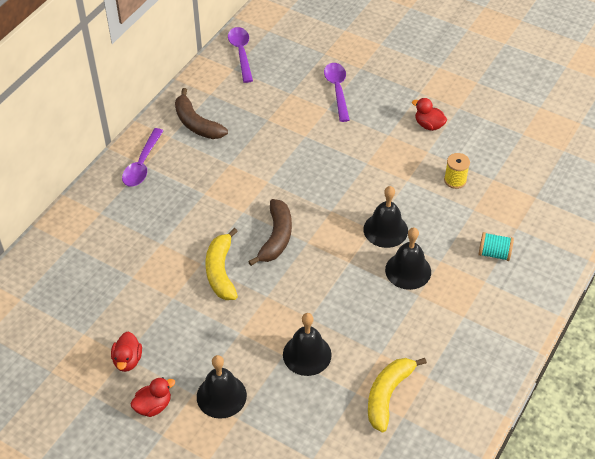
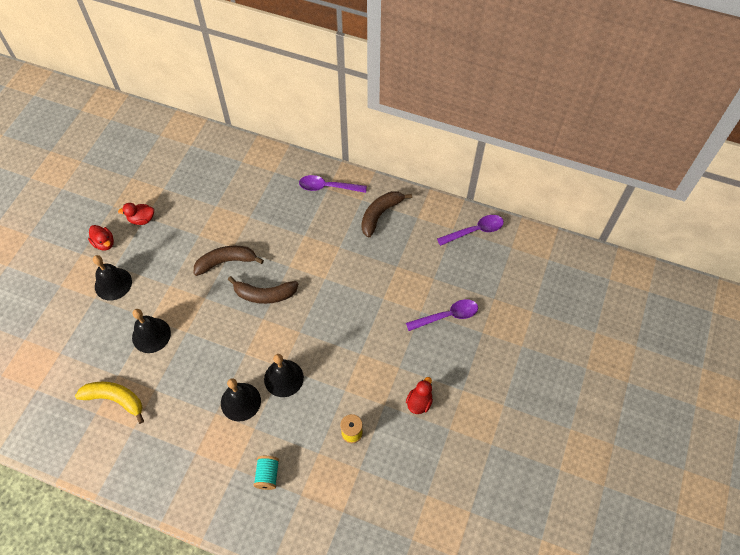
camera: 80 degrees right, 10 degrees up
yellow banana [206,228,238,300] -> brown banana [194,246,264,276]

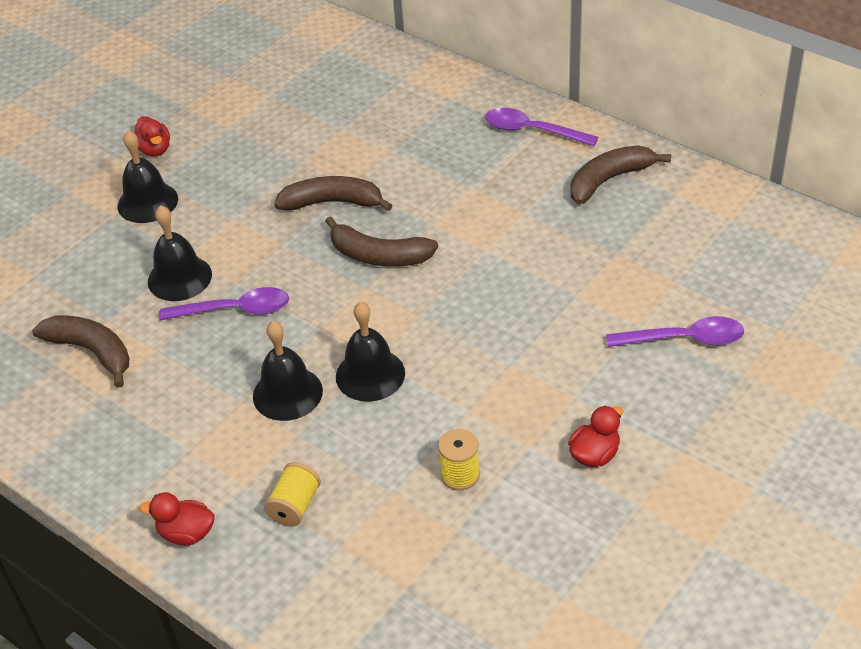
camera: 20 degrees right, 15 degrees down
yellow banana [75,382,144,424] -> brown banana [32,315,130,388]
red duck [118,203,154,225] -> red duck moved to [140,492,215,546]
turquoise spool [253,456,279,490] -> yellow spool [264,462,321,527]
purple spoon [437,215,504,246] -> purple spoon moved to [159,287,289,321]

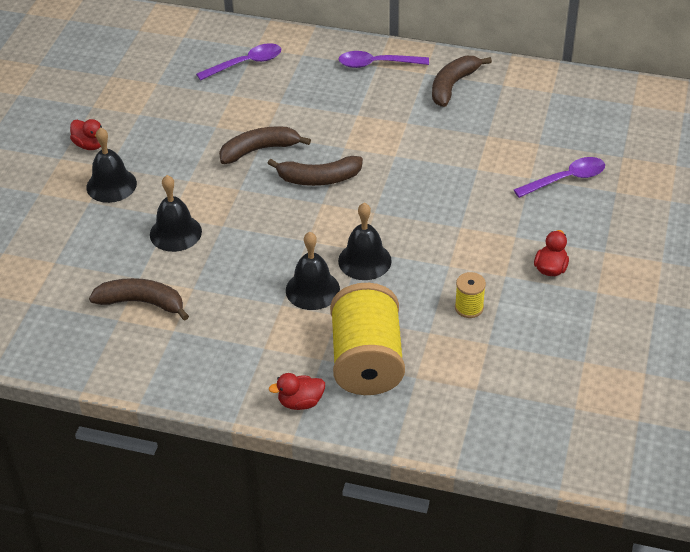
camera: 25 degrees left, 0 degrees up
purple spoon [159,287,289,321] -> purple spoon moved to [196,43,281,81]
yellow spool [264,462,321,527] -> yellow spool [330,283,405,395], size x2.31

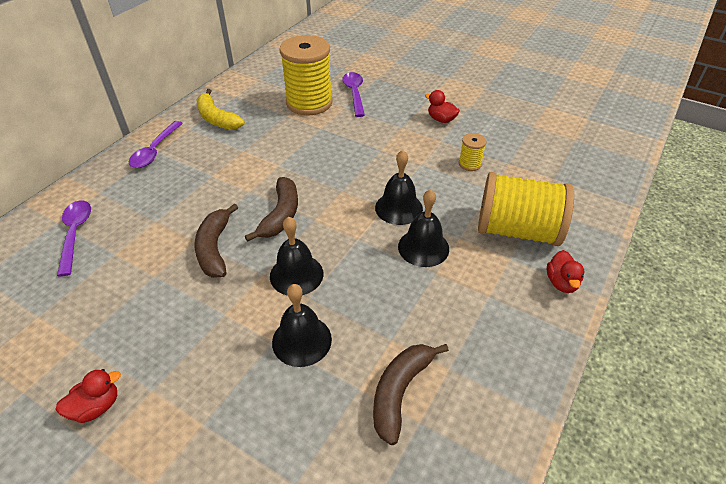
camera: 75 degrees left, 0 degrees up
black bell [86,127,137,203] -> black bell moved to [270,217,323,296]
brown banana [432,56,492,107] -> yellow banana [197,89,245,130]
none -> yellow spool [280,35,333,115]

